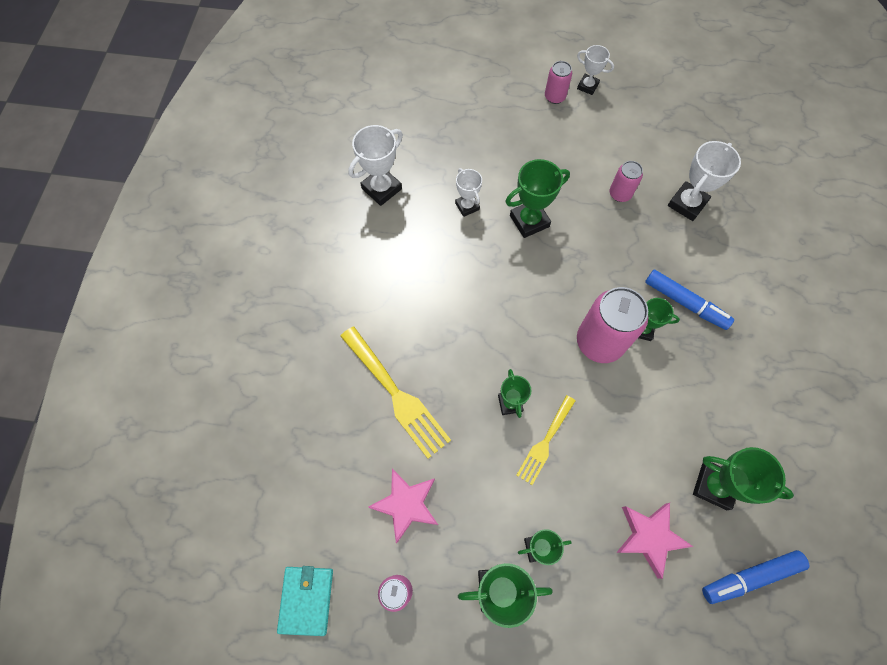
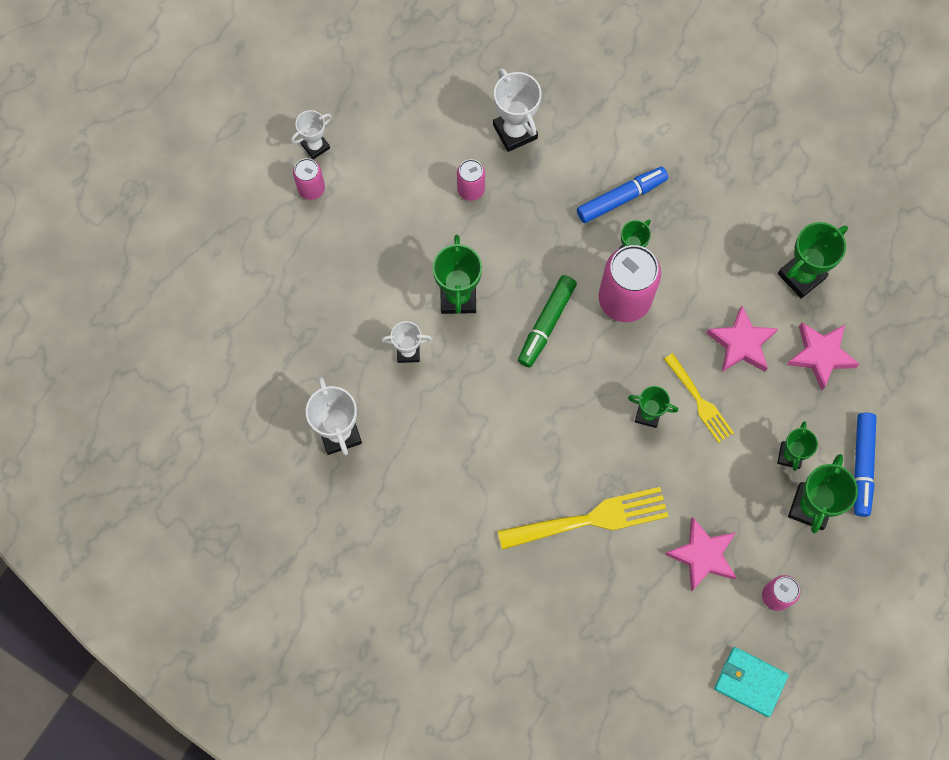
camera: 65 degrees left, 5 degrees up
blue marker [702,550,810,604] -> blue marker moved to [854,413,876,517]
none -> green marker [518,275,577,367]
none -> pink star [706,305,778,372]

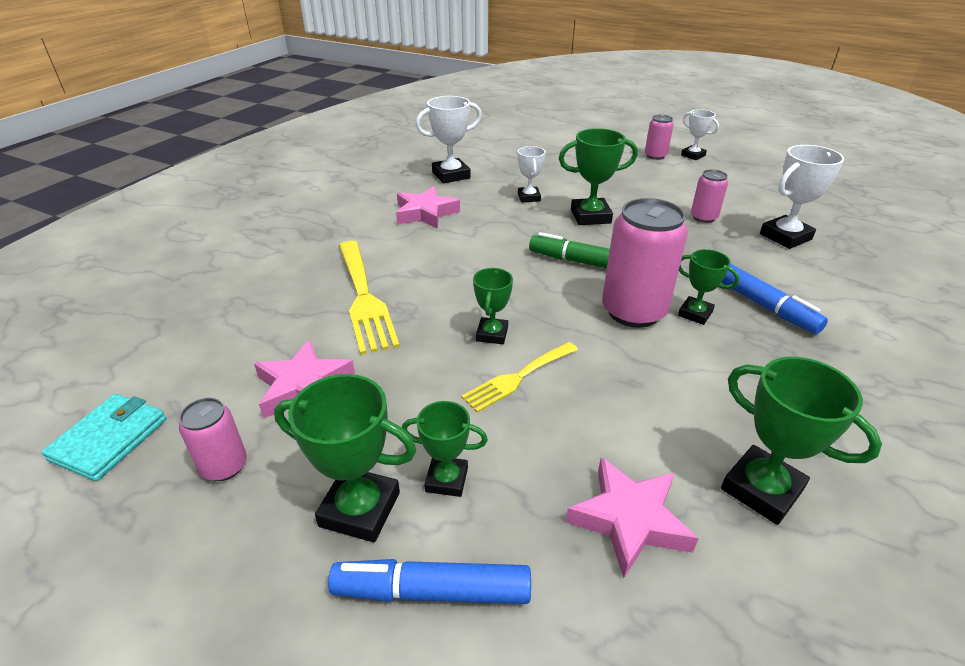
camera: 85 degrees right, 35 degrees down
pink star [706,305,778,372] -> pink star moved to [396,186,460,229]

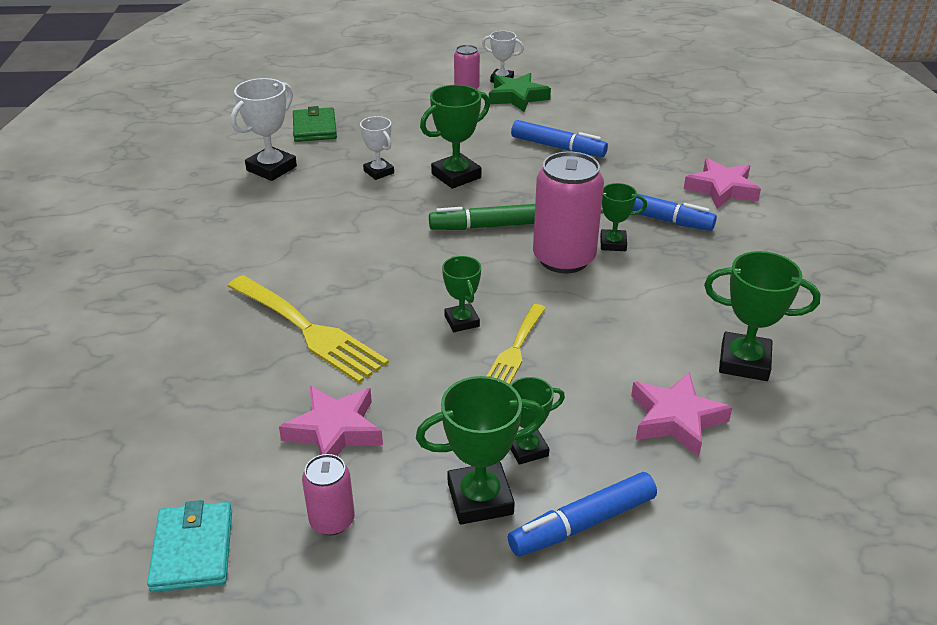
camera: 30 degrees left, 0 degrees up
pink star [396,186,460,229] -> pink star moved to [684,158,761,209]
pink can [691,169,728,223] -> blue marker [511,120,608,157]
white trophy [760,145,844,249] -> none
none -> green wallet [293,106,337,142]
none -> green star [489,73,551,112]

